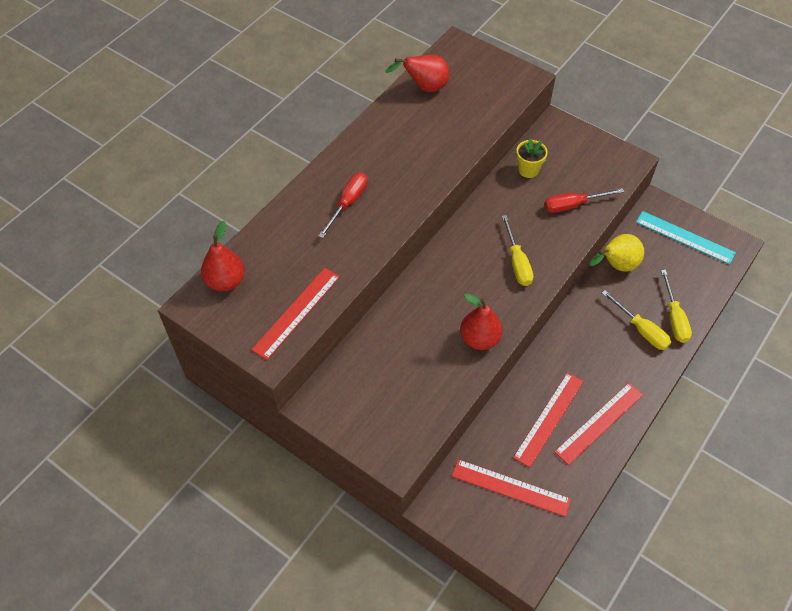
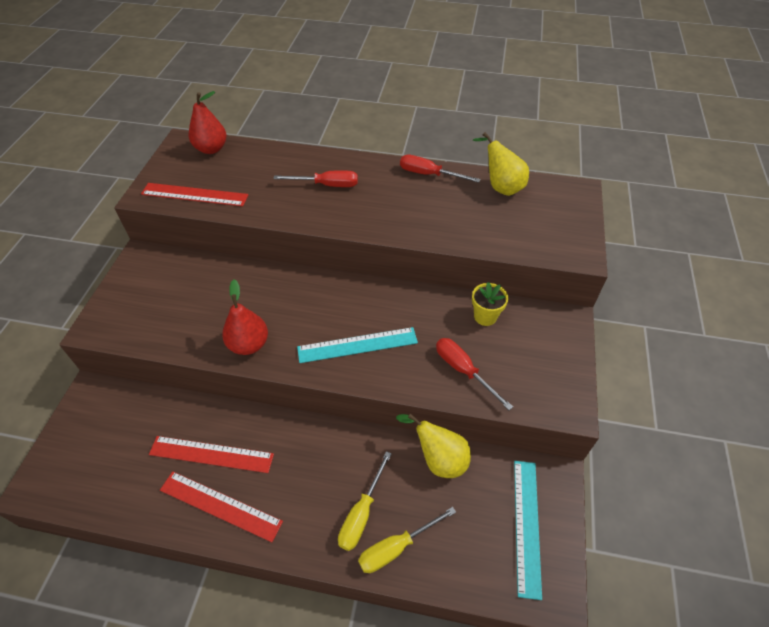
camera: 65 degrees right, 5 degrees down
red pear [386,55,449,92] -> yellow pear [473,132,529,196]
red ruler [452,459,571,517] -> none
yellow screwdriver [502,215,533,286] -> turquoise ruler [297,327,418,363]
none -> red screwdriver [400,154,481,183]

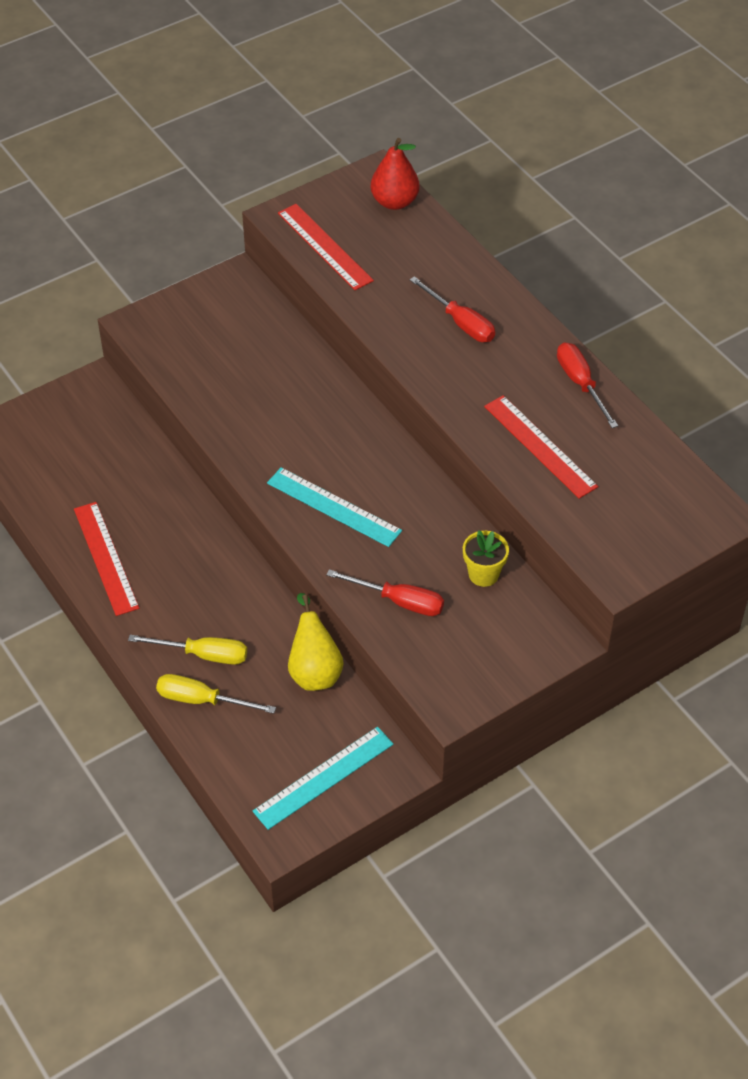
camera: 45 degrees right, 0 degrees up
red ruler [149,436,274,473] -> red ruler moved to [484,395,598,499]
red pear [222,279,268,355] -> none
yellow screwdriver [338,451,392,551] -> yellow screwdriver turned 150 degrees counterclockwise [128,635,247,665]
red screwdriver [436,338,513,410] -> red screwdriver turned 105 degrees clockwise [326,569,444,616]
yellow pear [473,132,529,196] -> none

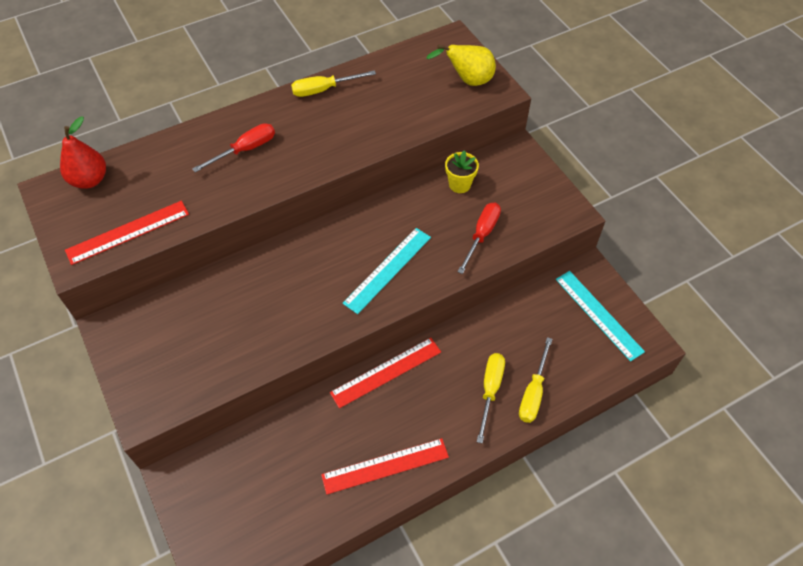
camera: 85 degrees left, 5 degrees up
yellow pear [288,593,344,691] -> yellow pear moved to [426,44,496,86]
red ruler [484,395,598,499] -> red ruler moved to [330,338,441,408]
red screwdriver [557,342,618,428] -> yellow screwdriver [291,70,376,97]

